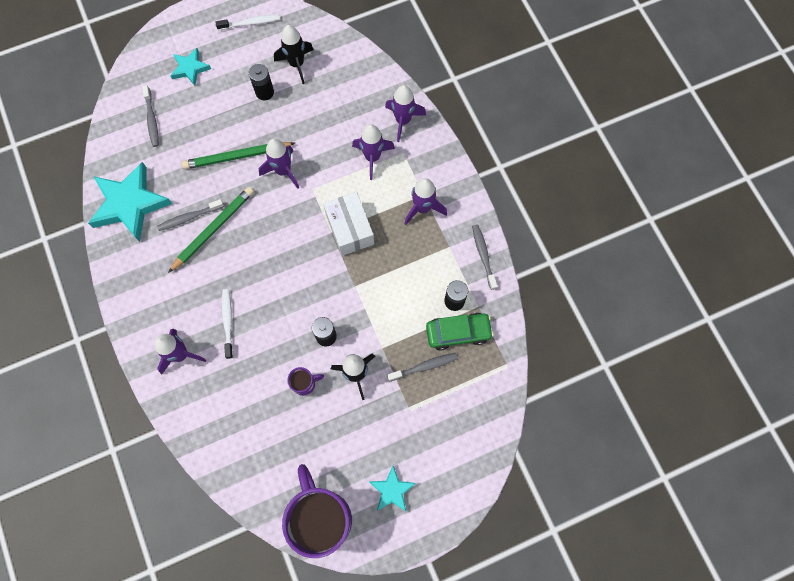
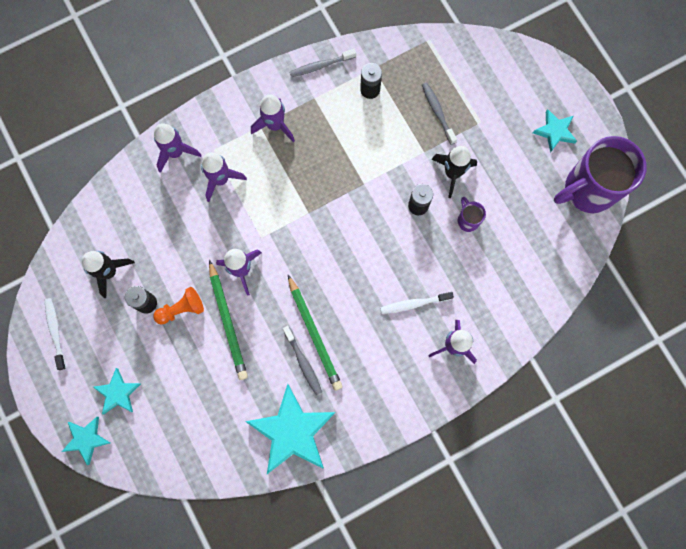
camera: 95 degrees left, 5 degrees up
grey toothbrush [142,85,159,147] -> none
green pencil [168,187,254,273] -> green pencil turned 150 degrees counterclockwise [288,275,343,391]
white box [323,192,374,256] -> none
green car [426,313,494,351] -> none
none -> turquoise star [62,417,110,465]
none -> orange pawn [153,287,204,324]

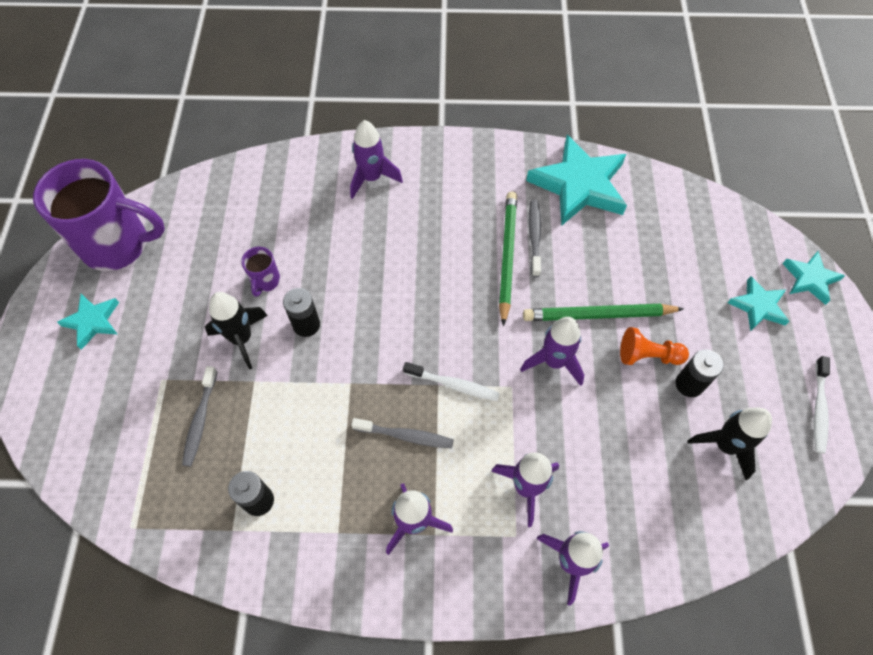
camera: 150 degrees left, 15 degrees down
green pencil [209,260,248,380] -> green pencil turned 105 degrees counterclockwise [523,304,684,321]
grey toothbrush [290,49,356,77] -> grey toothbrush moved to [351,418,454,449]
white toothbrush [380,292,454,314] -> white toothbrush moved to [403,362,500,401]

